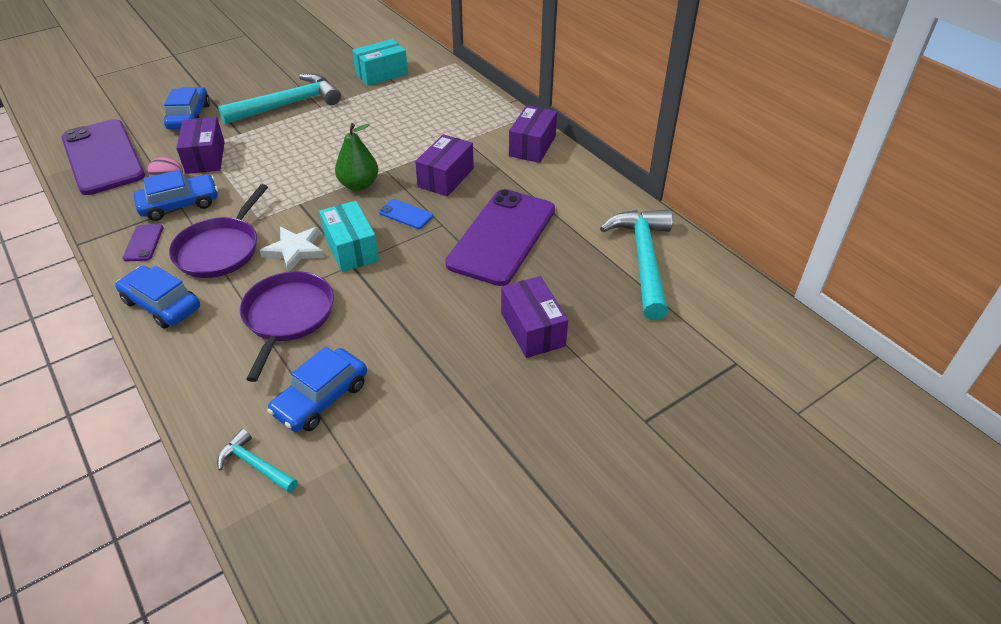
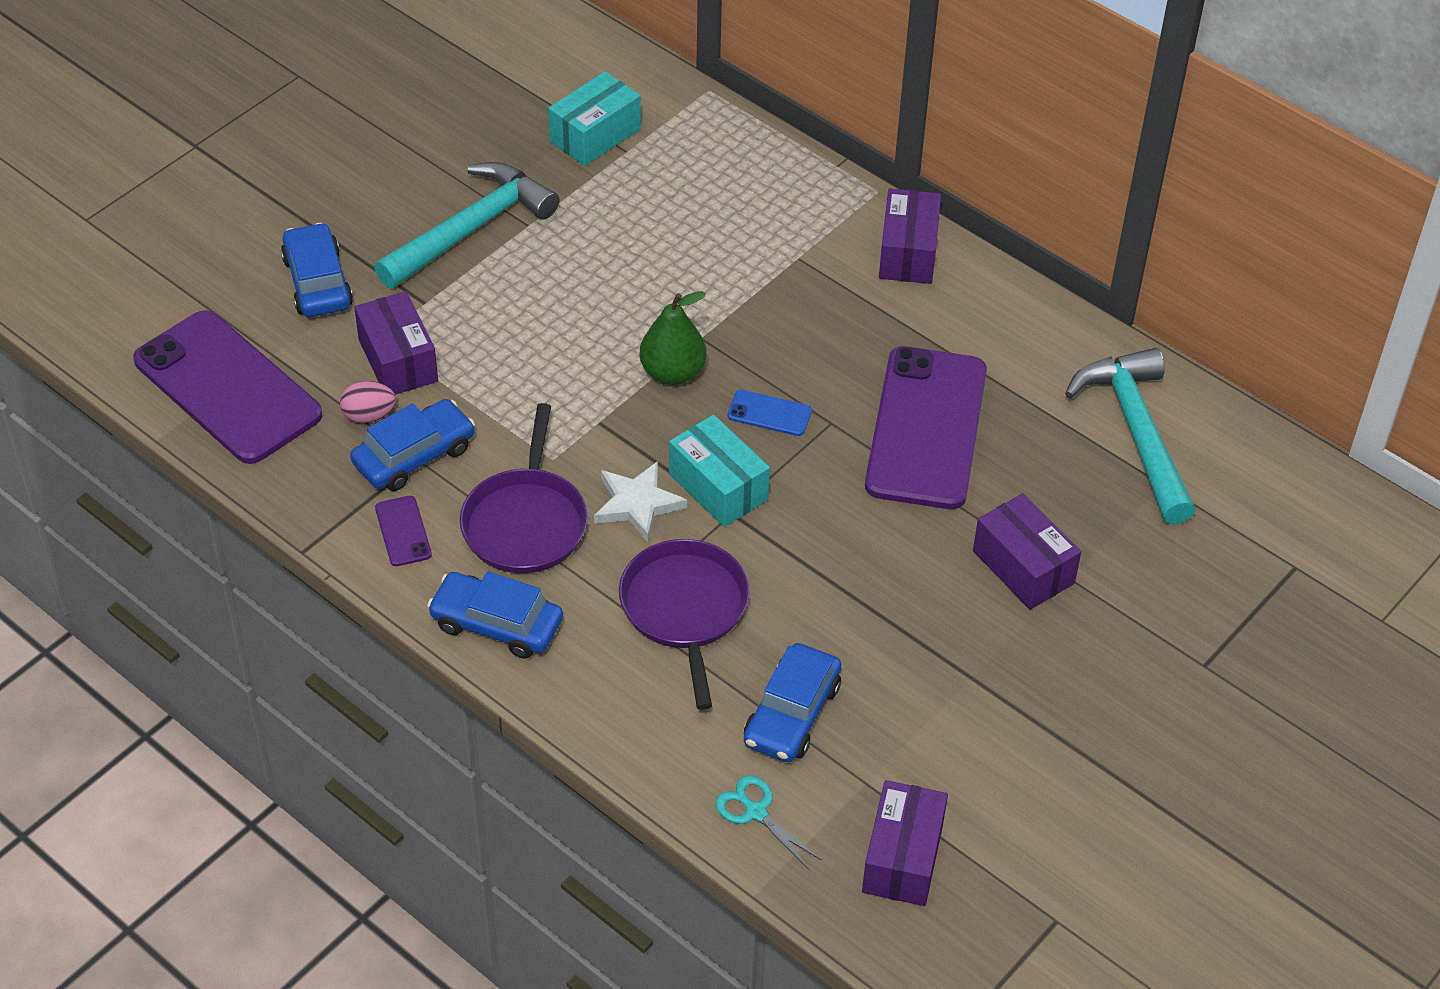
camera: 15 degrees left, 5 degrees up
turquoise hammer [217,429,298,493] -> turquoise scissors [716,775,822,869]
purple box [415,134,474,196] -> purple box moved to [862,780,948,906]

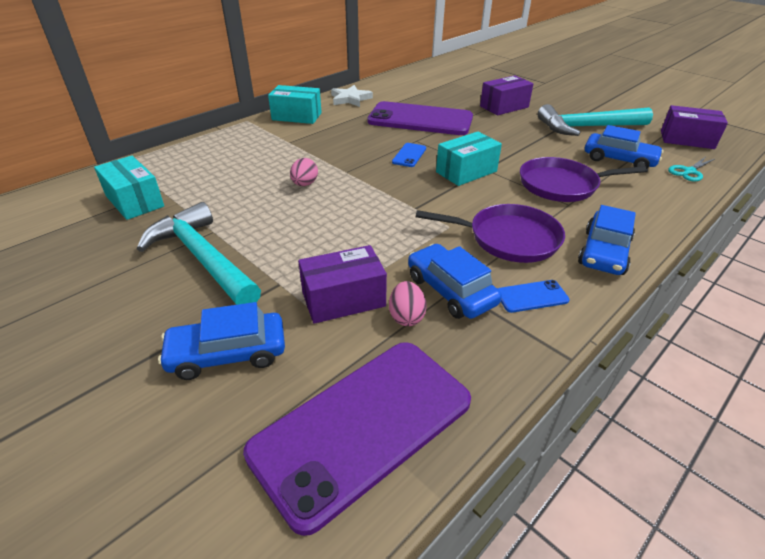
camera: 85 degrees left, 10 degrees down
purple phone [375,496,432,566] -> blue phone [498,280,569,313]
white star [594,461,687,542] -> white star moved to [331,85,373,107]
green pear [639,291,706,385] -> none
purple box [879,188,941,284] -> turquoise box [268,85,322,124]
turquoise hammer [1065,348,1195,525] -> turquoise hammer moved to [538,104,653,136]
none -> pink egg [290,158,318,186]

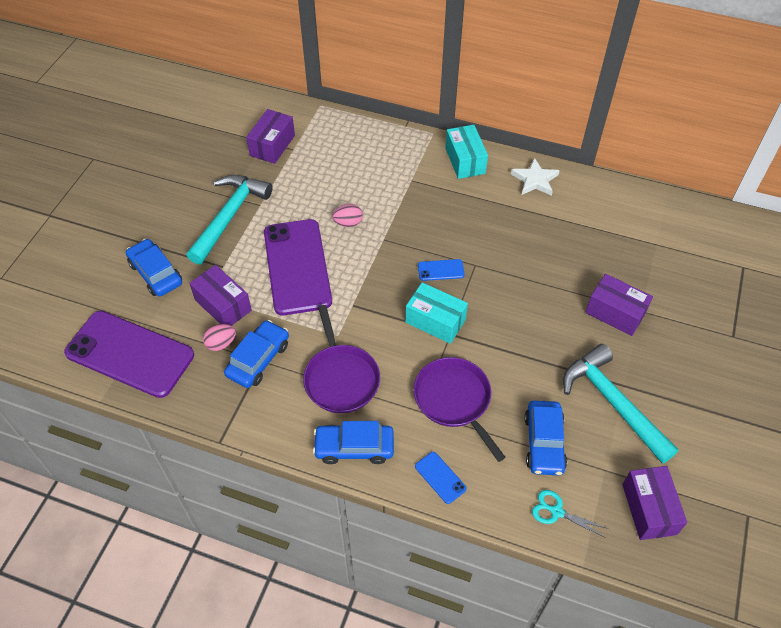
camera: 65 degrees right, 15 degrees up
turquoise box [94,156,164,220] -> purple box [246,109,295,164]
purple phone [367,101,473,135] -> purple phone moved to [264,219,332,315]
blue phone [498,280,569,313] -> blue phone moved to [415,452,467,504]

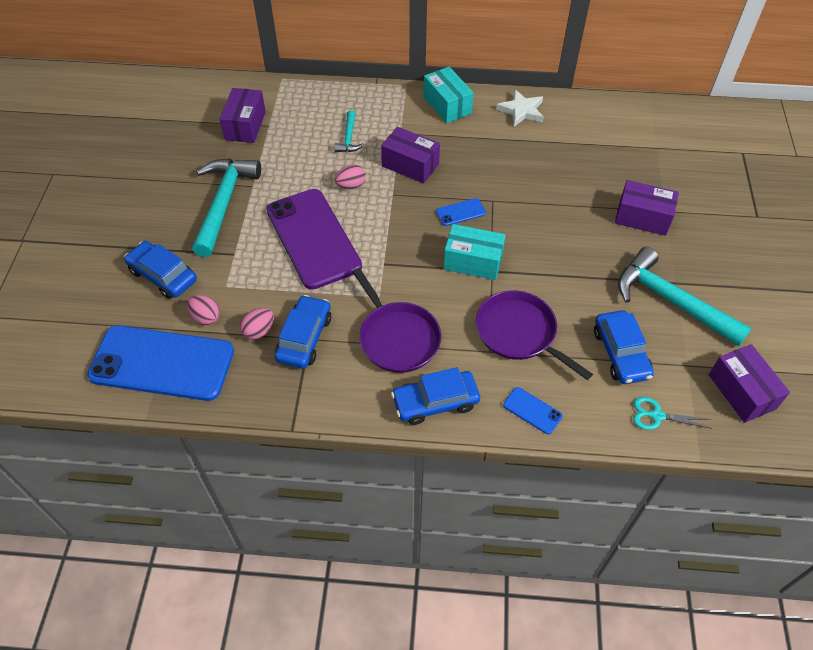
camera: 15 degrees left, 0 degrees up
purple phone [64,311,194,398] -> blue phone [87,325,234,401]
purple box [189,265,252,326] -> purple box moved to [381,127,440,184]
none -> pink egg [187,295,220,325]
none -> turquoise hammer [334,110,364,152]

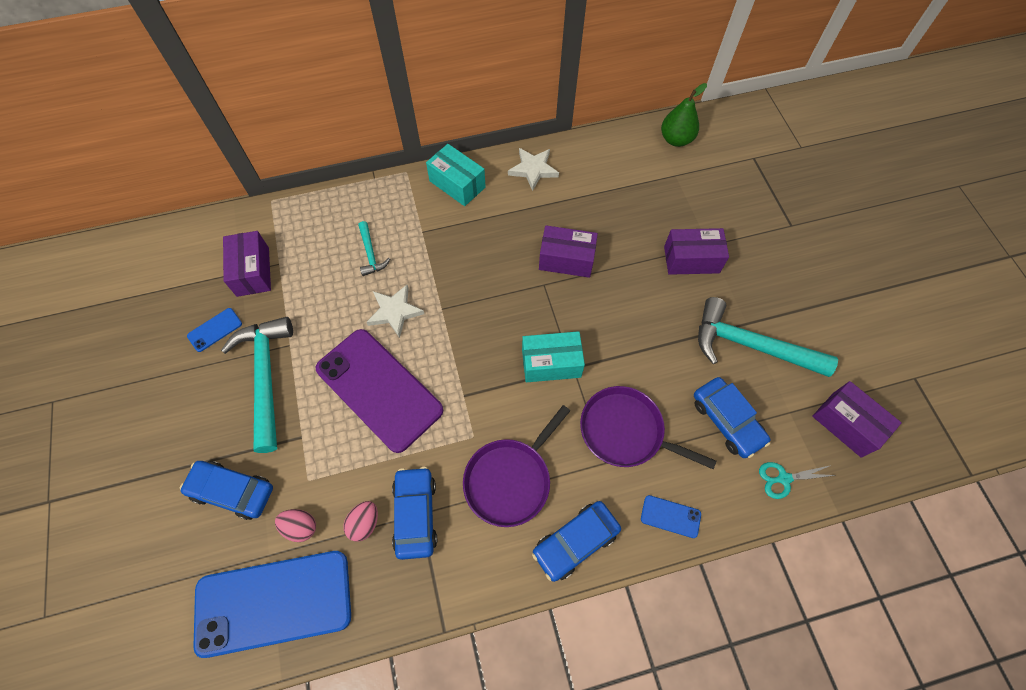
camera: 20 degrees left, 10 degrees up
pink egg [335,164,366,189] -> white star [366,285,424,338]
purple pan [352,268,442,373] -> purple pan turned 90 degrees clockwise [463,405,570,527]
purple box [381,127,440,184] -> purple box moved to [539,225,598,278]
blue phone [436,198,486,226] -> blue phone moved to [187,308,242,352]
none -> green pear [661,83,707,147]

